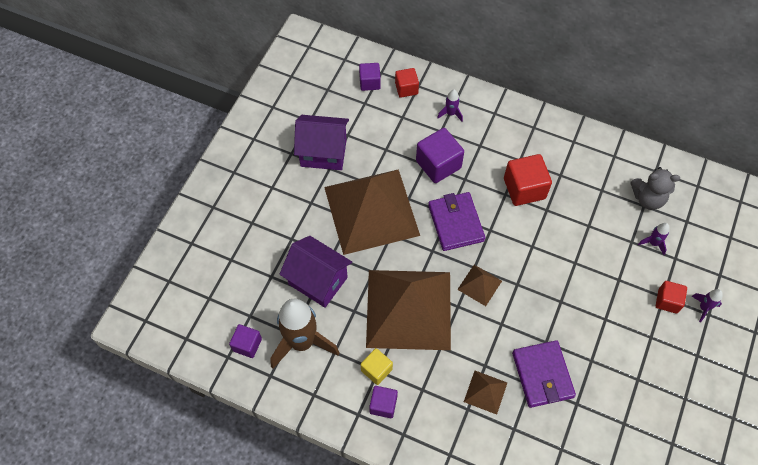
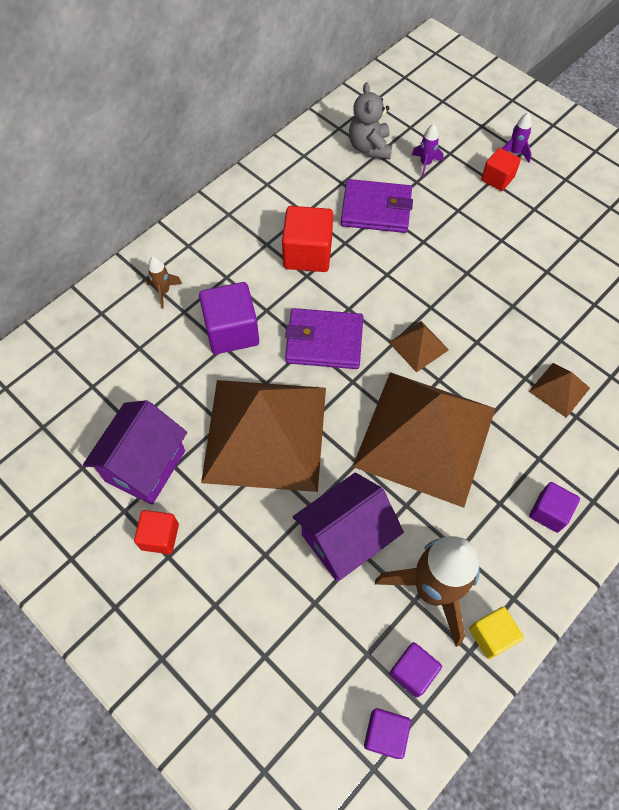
camera: 70 degrees left, 0 degrees up
purple cube [359,63,381,91] -> purple cube moved to [364,708,411,759]
yellow cube [361,348,393,385] -> yellow cube moved to [469,607,524,659]
red cube [395,68,419,98] -> red cube moved to [134,510,179,554]
purple rocket [437,90,463,122] -> brown rocket [146,256,182,309]
purple wallet [512,340,576,408] -> purple wallet moved to [341,179,413,233]
grey teddy bear [630,167,680,210] -> grey teddy bear turned 150 degrees clockwise [349,82,392,159]

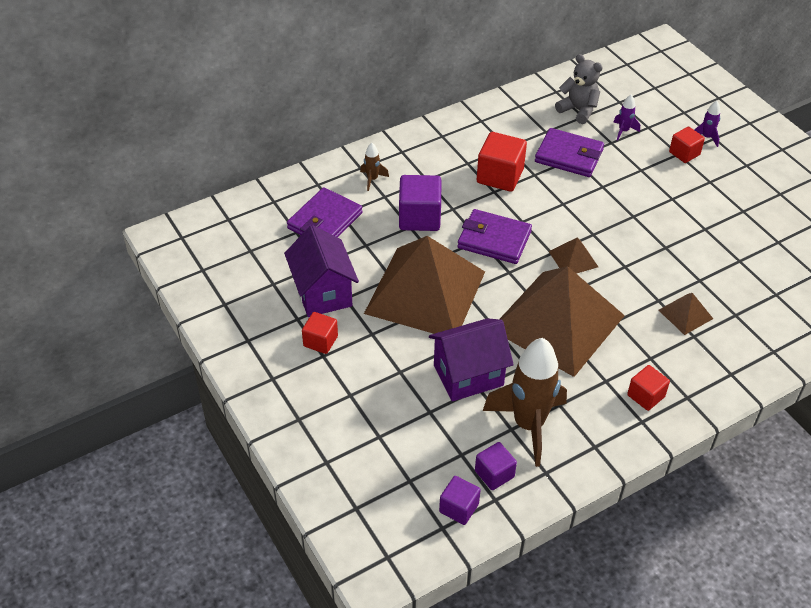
camera: 15 degrees right, 15 degrees down
purple house [83,400,187,505] -> purple house turned 60 degrees counterclockwise [284,225,359,317]
grey teddy bear [349,82,392,159] -> grey teddy bear turned 120 degrees clockwise [555,54,603,124]
yellow cube [469,607,524,659] -> none
purple cube [529,482,580,533] -> red cube [627,365,670,411]
none -> purple wallet [287,187,363,238]

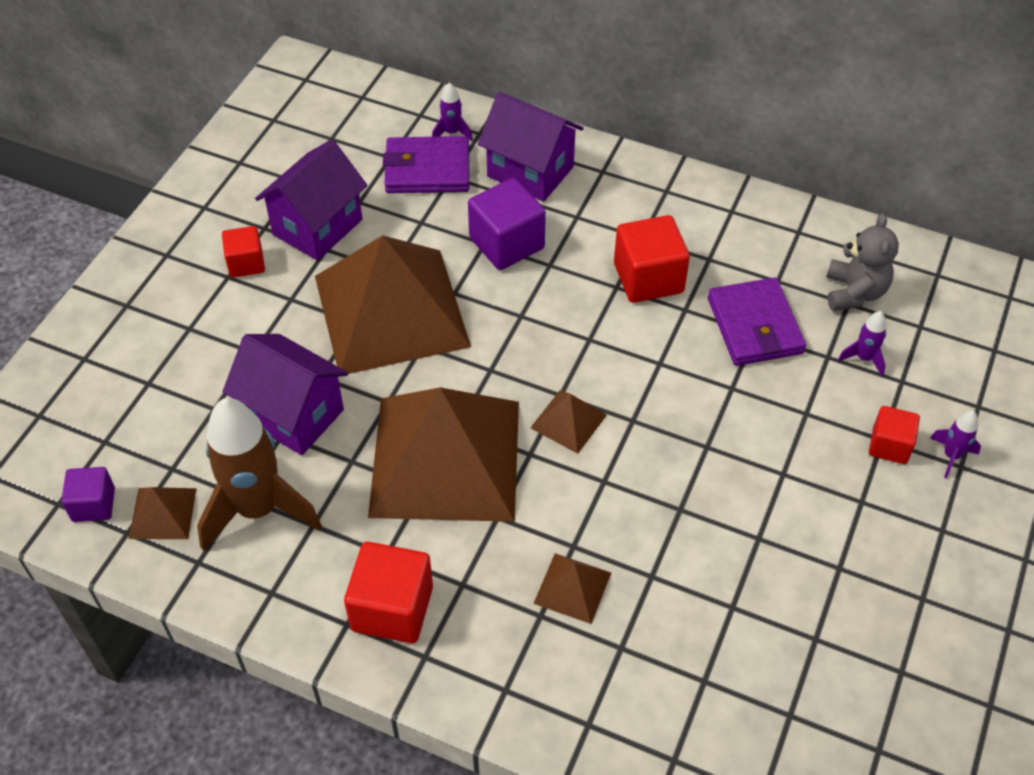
camera: 55 degrees right, 5 degrees up
brown rocket [360,143,389,191] -> purple house [478,92,584,202]
purple wallet [457,209,532,264] -> none
purple cube [475,442,517,490] -> brown pyramid [129,487,197,539]
red cube [627,365,670,411] -> red cube [344,542,433,644], size x1.65
none -> purple rocket [432,82,473,141]

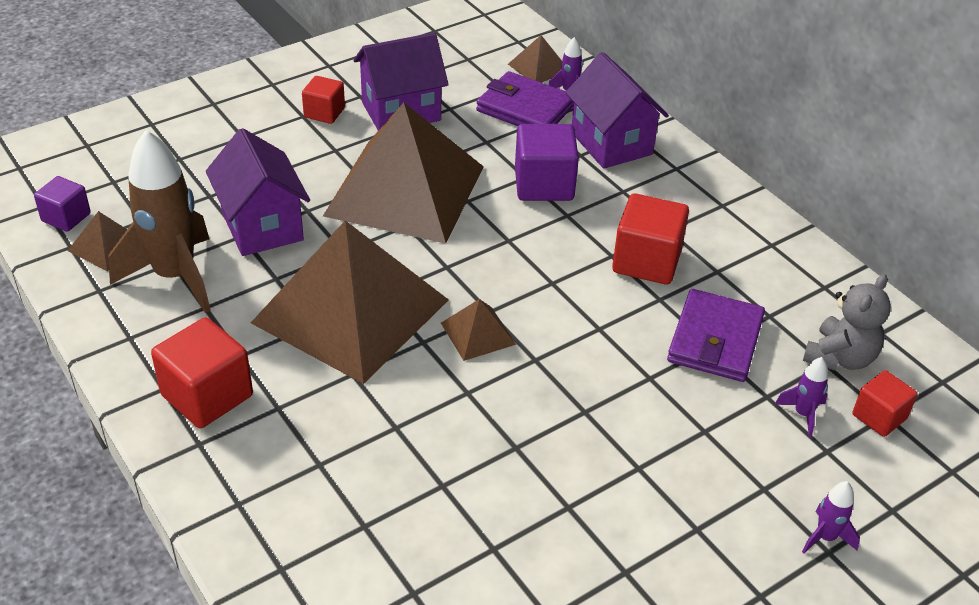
camera: 30 degrees right, 10 degrees down
brown pyramid [533,553,611,624] -> brown pyramid moved to [508,35,562,83]
red cube [869,406,920,464] -> red cube moved to [852,370,918,437]

